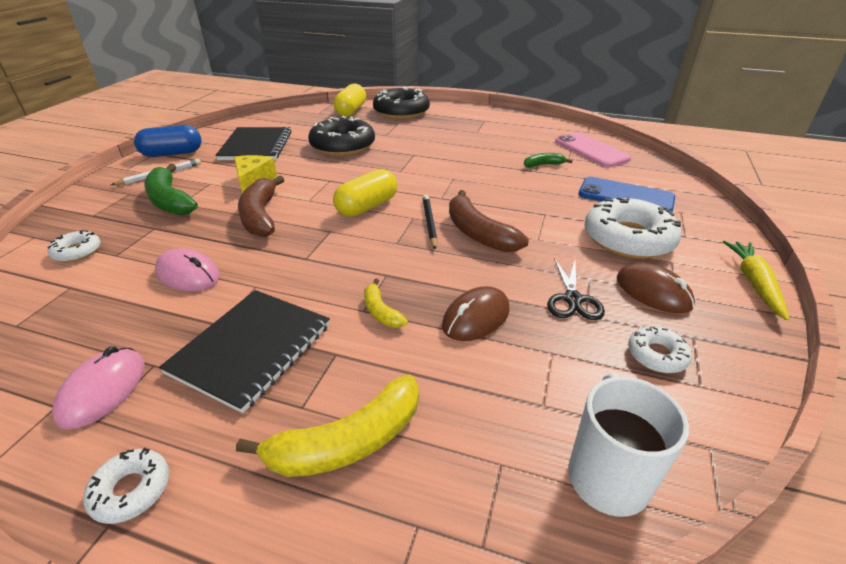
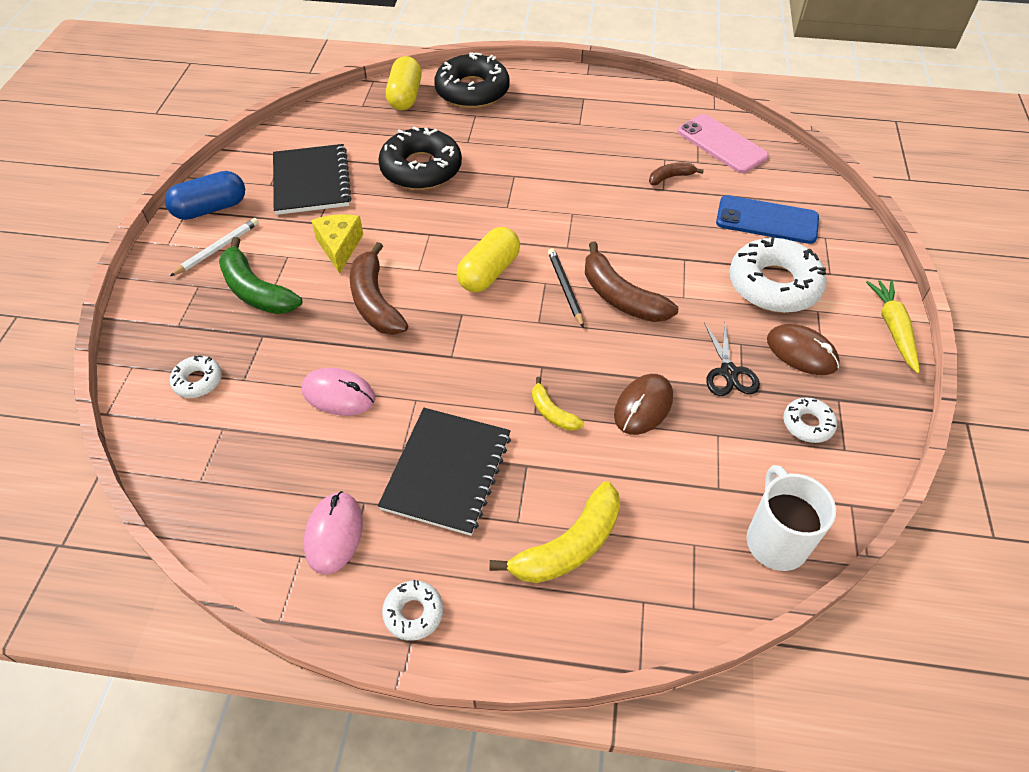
camera: 10 degrees left, 15 degrees up
green banana [524,153,572,167] -> brown banana [649,162,704,185]

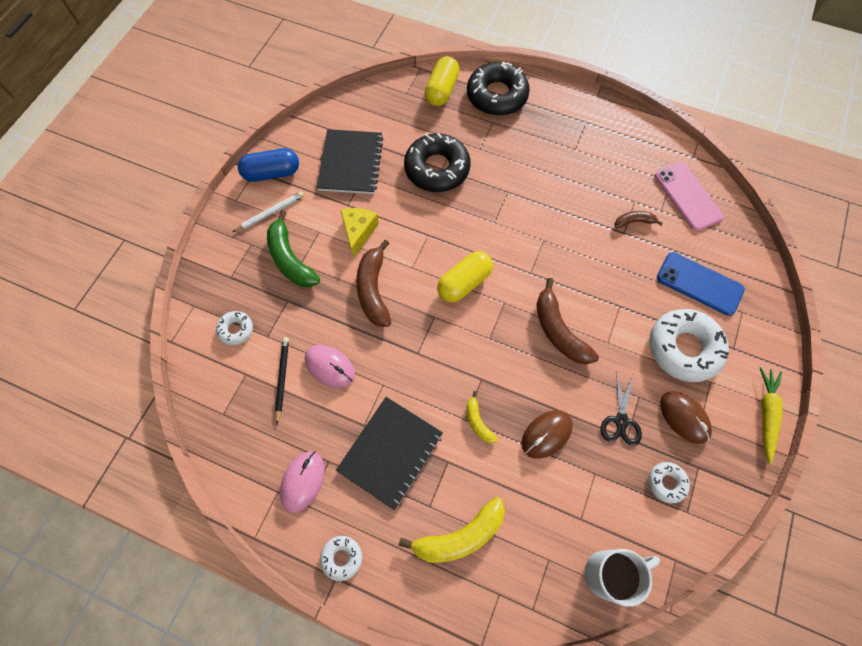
camera: 15 degrees right, 15 degrees up
black pencil [548,248,584,328] -> black pencil moved to [275,337,289,424]
white mug [747,465,836,571] -> white mug turned 60 degrees clockwise [584,549,660,607]

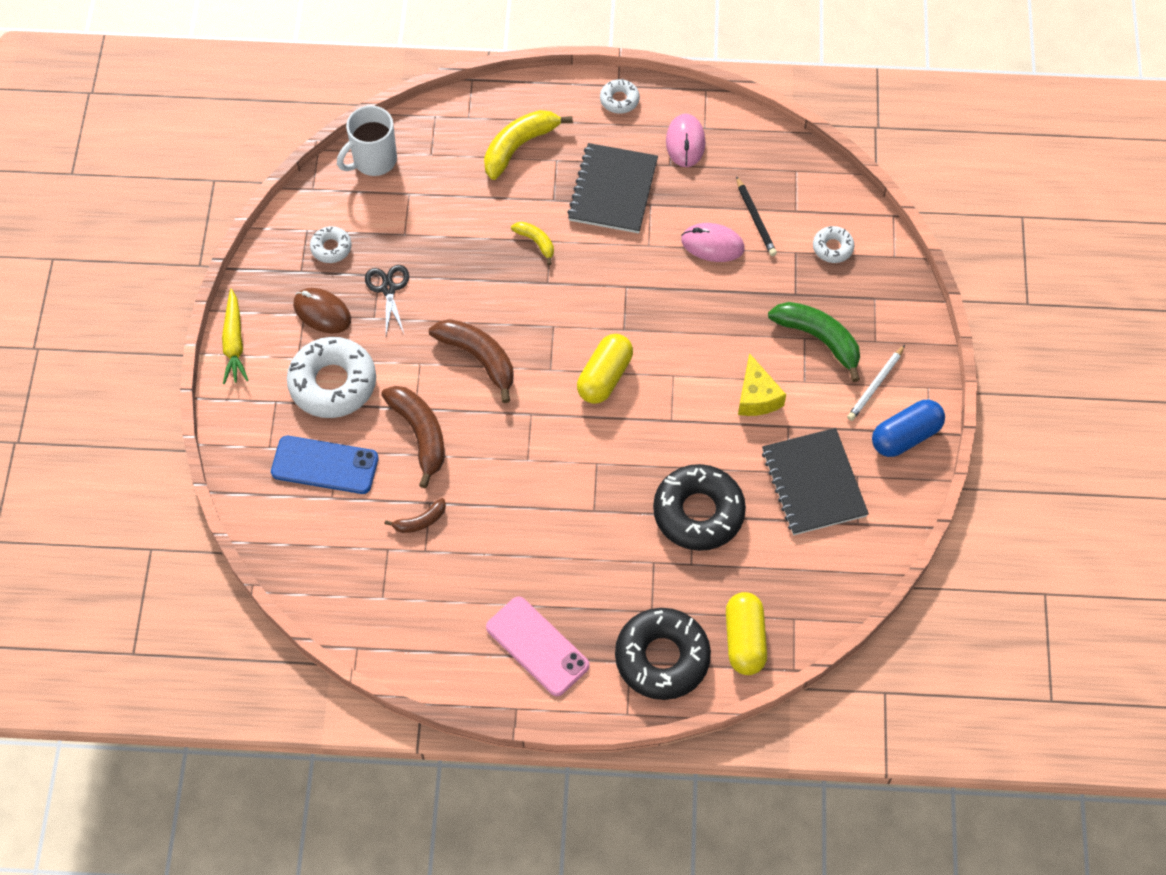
camera: 160 degrees right, 5 degrees down
brown banana [356,240,391,327] -> brown banana moved to [381,386,445,488]
brown mouse [522,410,573,459] -> none
pink phone [654,162,724,231] -> pink phone moved to [486,597,590,696]

